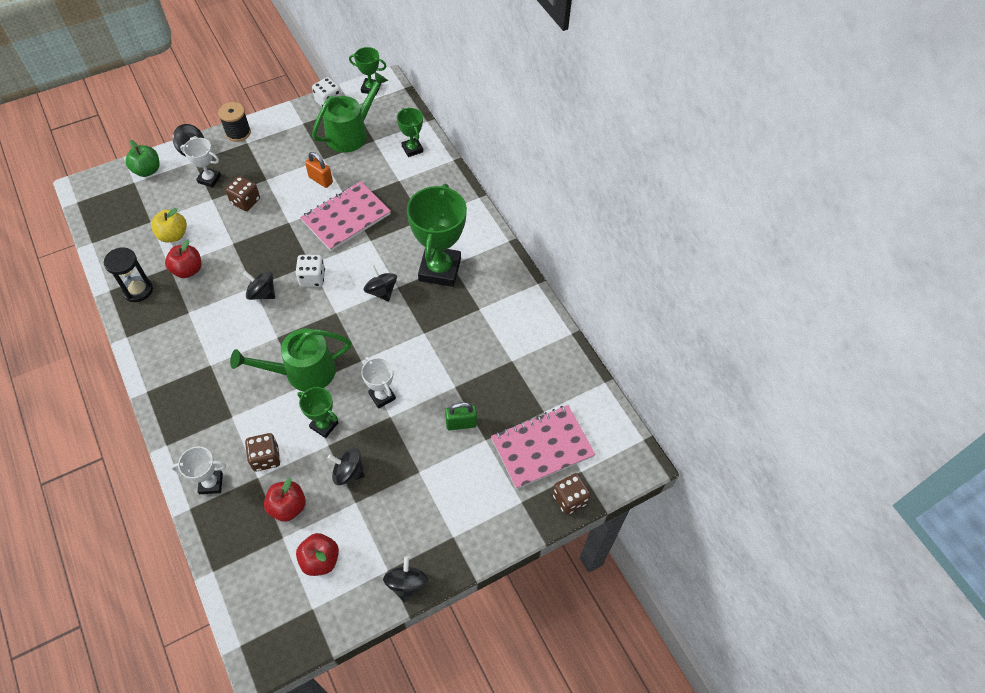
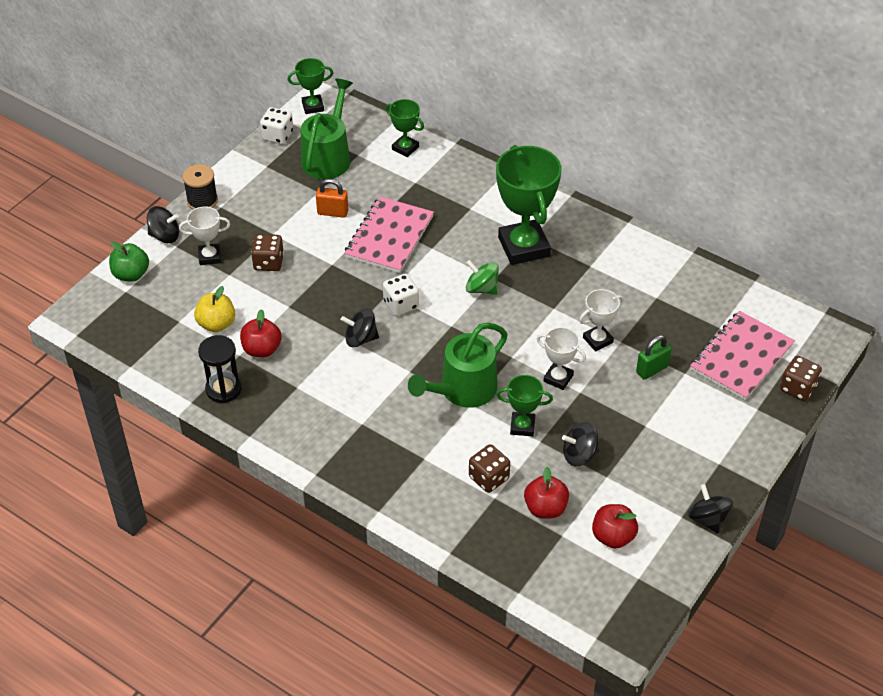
camera: 25 degrees left, 10 degrees down
white trophy [171,447,226,494] -> white trophy moved to [579,289,624,352]
black spinning top [363,265,397,302] -> green spinning top [466,260,499,295]

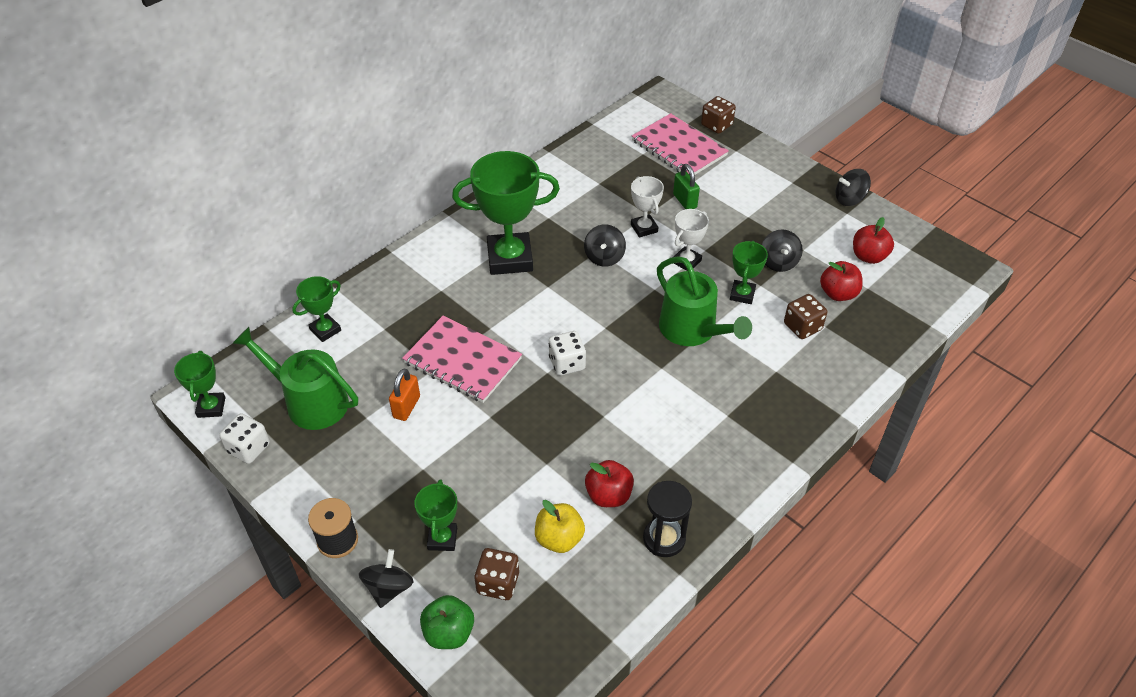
camera: 80 degrees left, 0 degrees up
white trophy [179,207,230,265] -> green trophy [414,479,457,551]
brown dice [251,234,284,271] -> brown dice moved to [475,548,519,600]
black spinning top [341,308,379,347] -> black spinning top moved to [584,224,626,267]
green spinning top [466,260,499,295] -> none

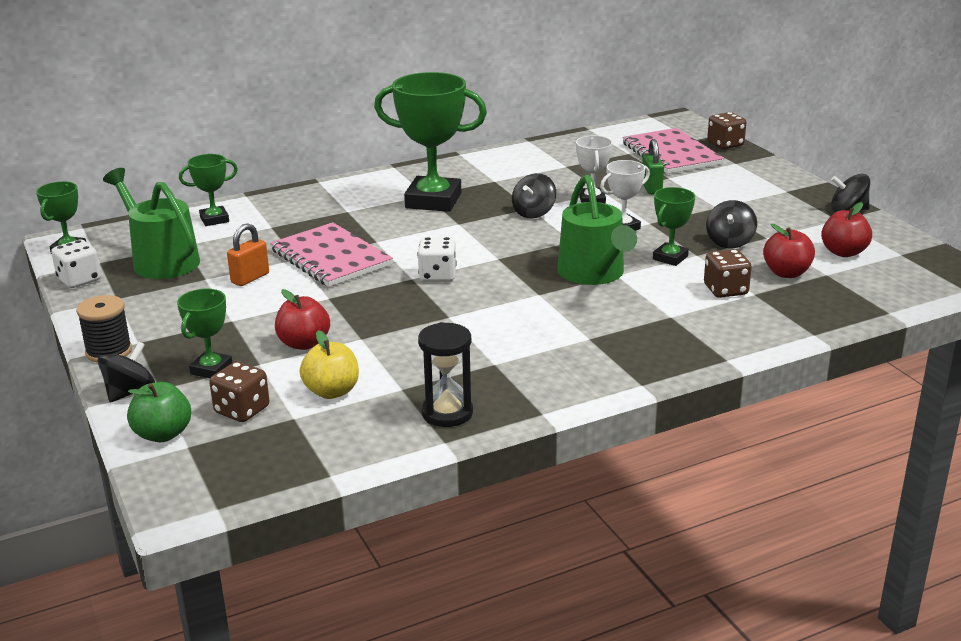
camera: 20 degrees right, 20 degrees down
red apple [585,460,634,507] -> red apple moved to [275,289,330,350]

